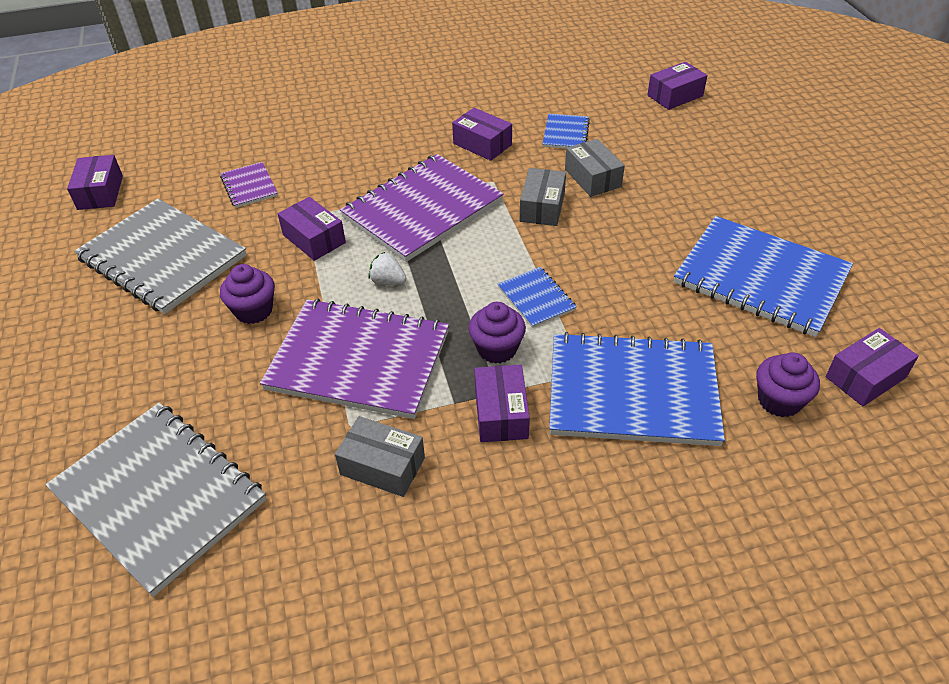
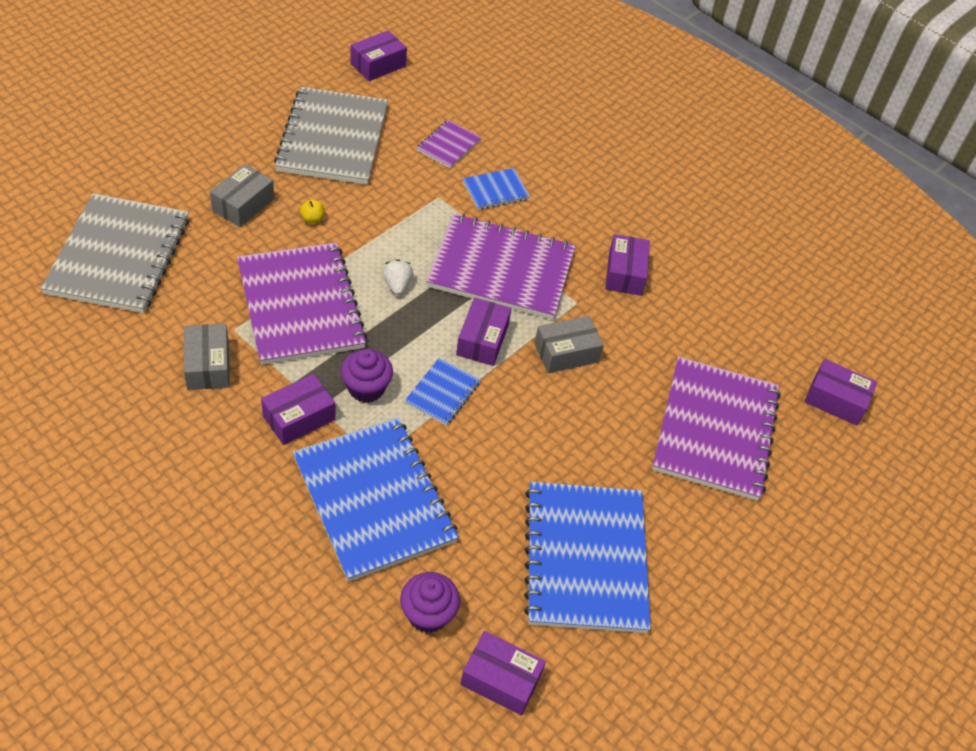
camera: 50 degrees right, 5 degrees up
purple cupcake [220,264,275,324] -> yellow apple [300,199,325,223]
purple box [278,197,346,261] -> purple box moved to [456,298,512,366]
blue notebook [543,114,590,149] -> blue notebook moved to [462,168,530,210]
grey box [565,139,625,197] -> grey box moved to [210,164,274,227]
none -> purple notebook [652,357,781,501]

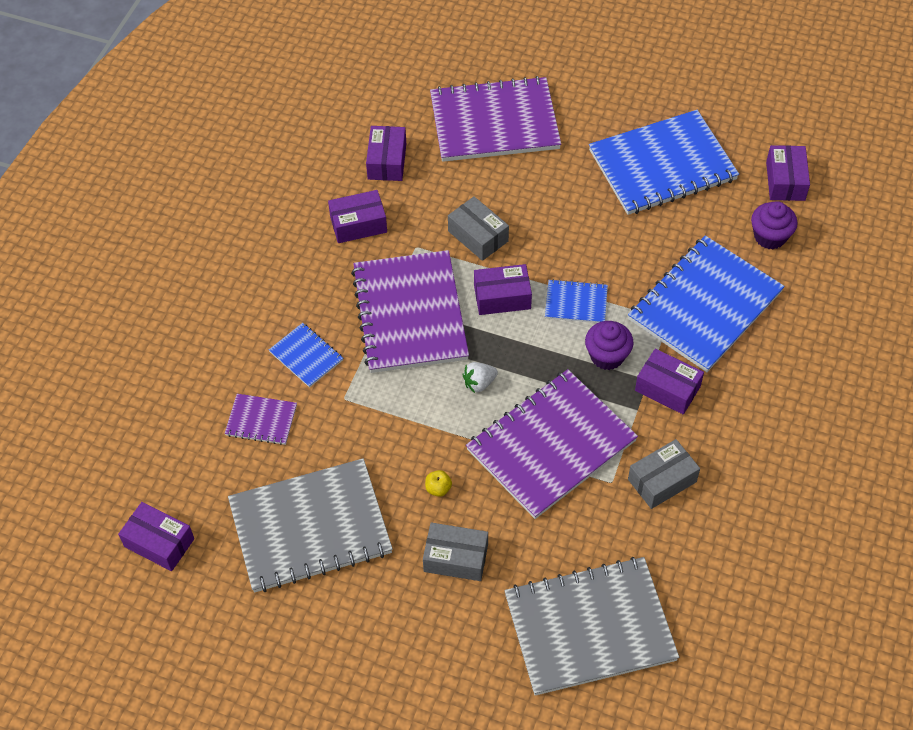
camera: 105 degrees left, 5 degrees up
purple box [804,359,877,426] -> purple box moved to [366,126,406,181]

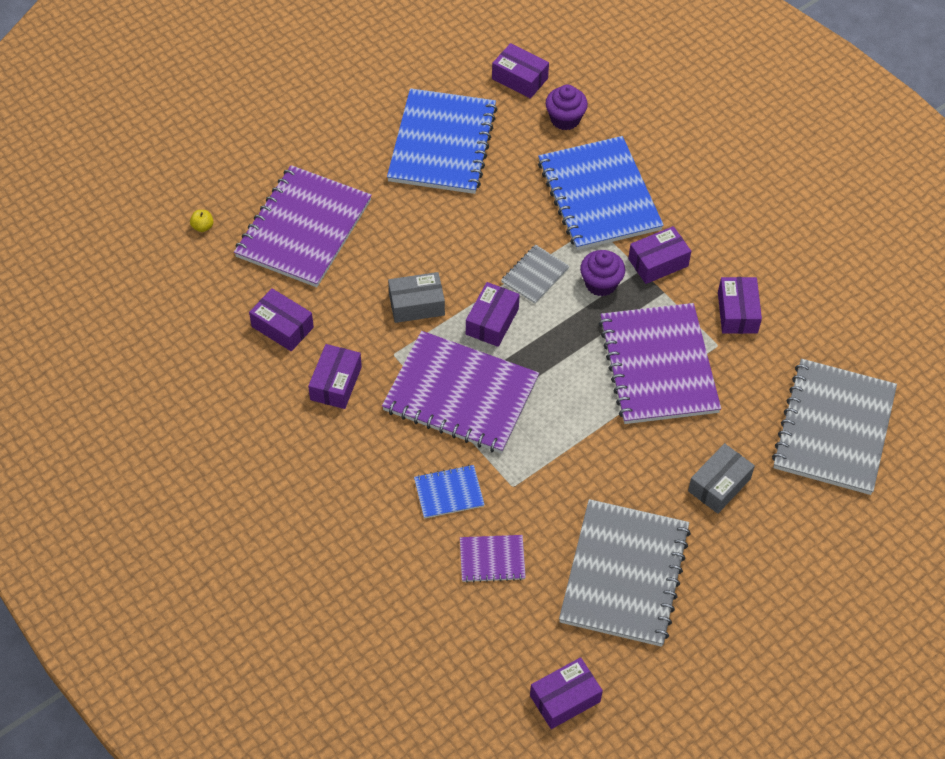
camera: 60 degrees left, 0 degrees up
purple notebook [225,394,297,445] -> purple notebook turned 45 degrees clockwise [460,535,526,583]
yellow apple [425,470,452,497] -> yellow apple moved to [190,210,214,232]
white strawberry [462,362,498,393] -> none
blue notebook [545,279,608,323] -> grey notebook [501,245,570,304]
grey box [628,439,700,509] -> purple box [718,277,762,334]

